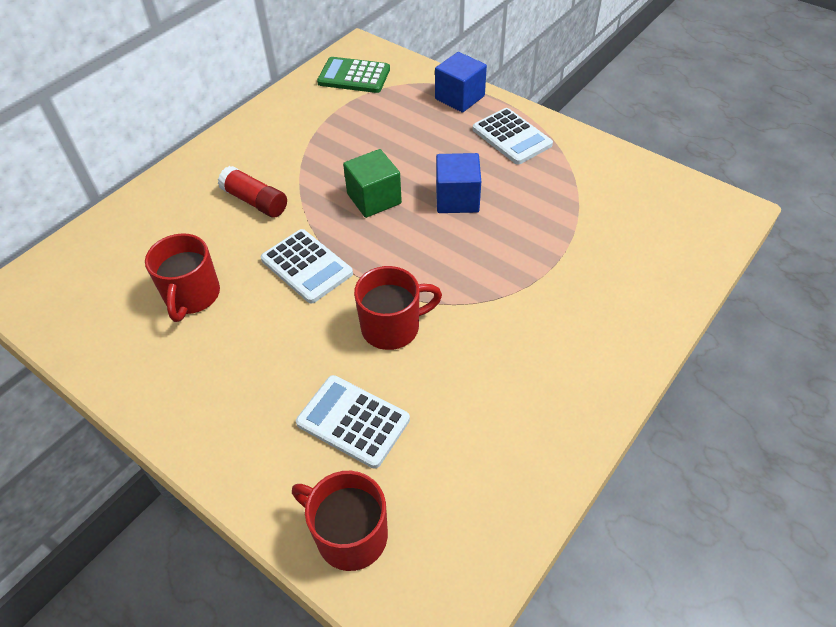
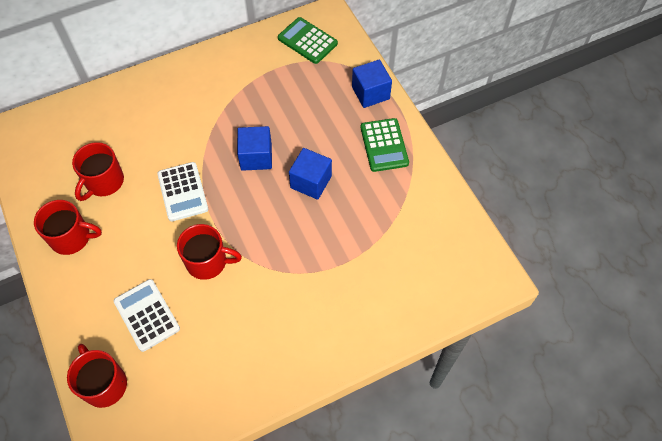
camera: 25 degrees right, 10 degrees up
red glue stick [218,166,287,218] -> none
green cube [343,149,402,218] -> blue cube [237,126,272,171]
white calculator [473,108,553,164] -> green calculator [361,118,409,172]
none -> red mug [34,200,102,255]

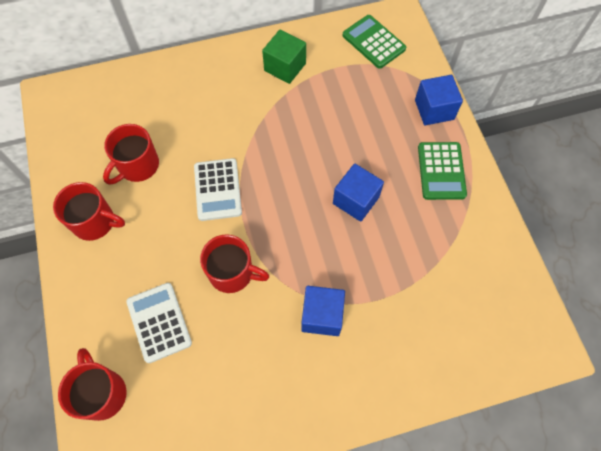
camera: 10 degrees right, 5 degrees up
blue cube [237,126,272,171] -> blue cube moved to [301,286,345,336]
none -> green cube [262,30,306,84]

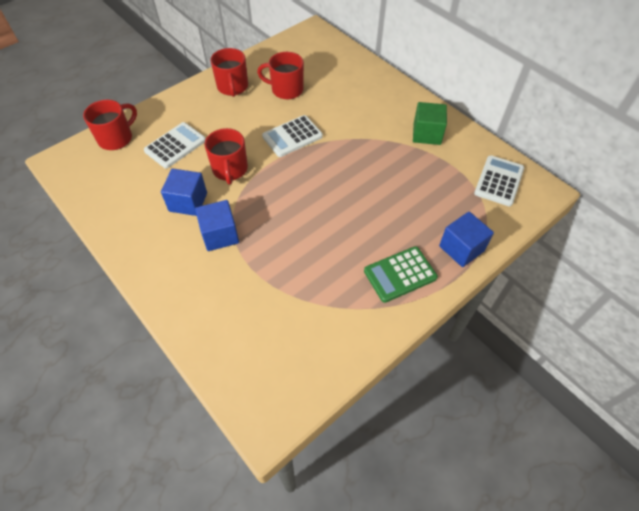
camera: 65 degrees right, 10 degrees down
blue cube [333,163,384,222] -> blue cube moved to [161,168,207,216]
green calculator [342,15,406,69] -> white calculator [474,155,524,206]

